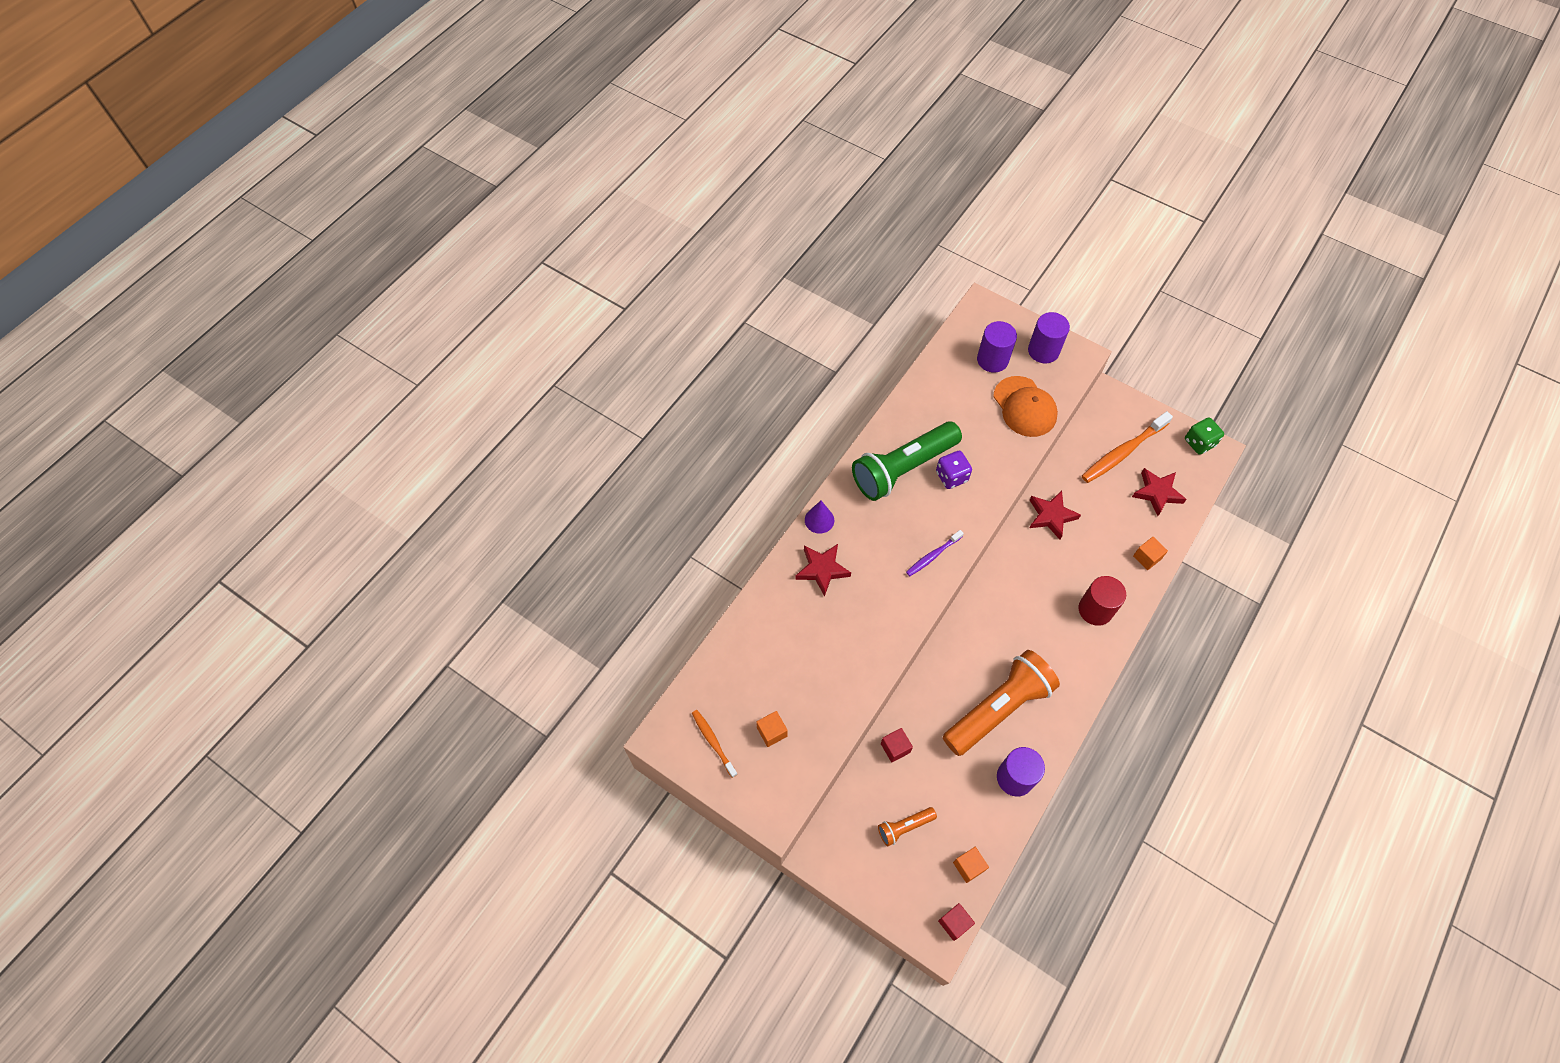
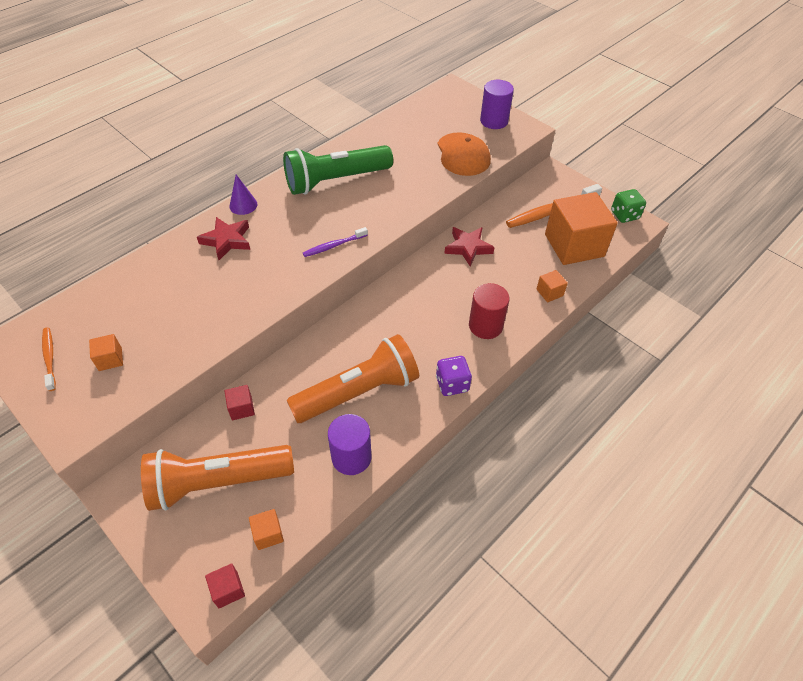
camera: 10 degrees right, 10 degrees down
orange flashlight [878,807,937,846] -> orange flashlight [141,445,294,511], size x2.22
purple dice [936,451,972,489] -> purple dice moved to [436,356,472,396]
purple cylinder [977,321,1017,373] -> none
red star [1132,468,1187,516] -> orange cube [545,192,618,265]

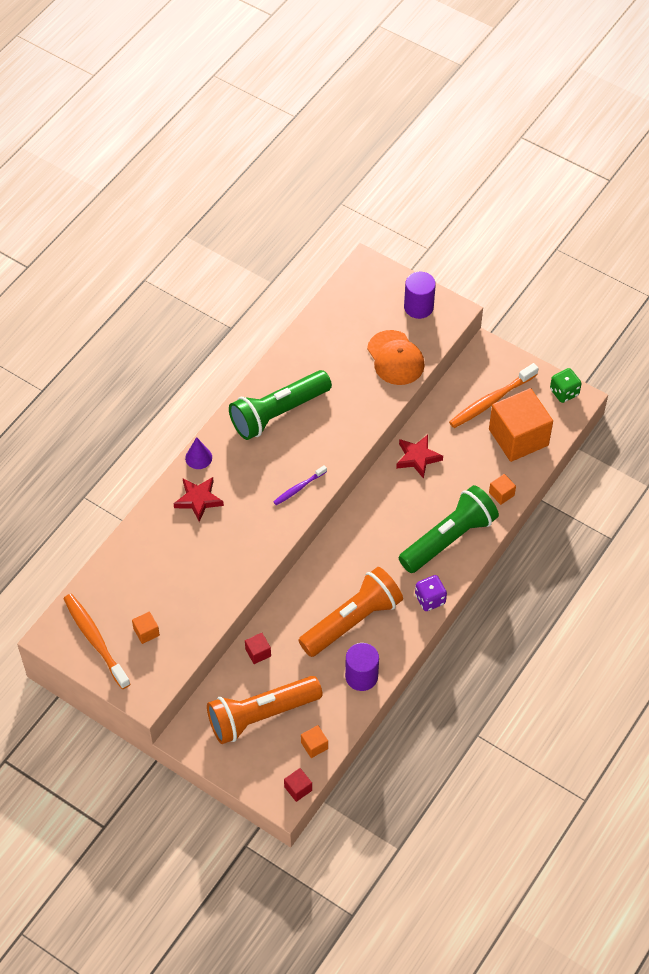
camera: 10 degrees left, 5 degrees up
orange toothbrush [42,327,56,391] -> orange toothbrush [63,594,130,689], size x1.78
red cylinder [469,283,510,339] -> green flashlight [399,485,499,573]

